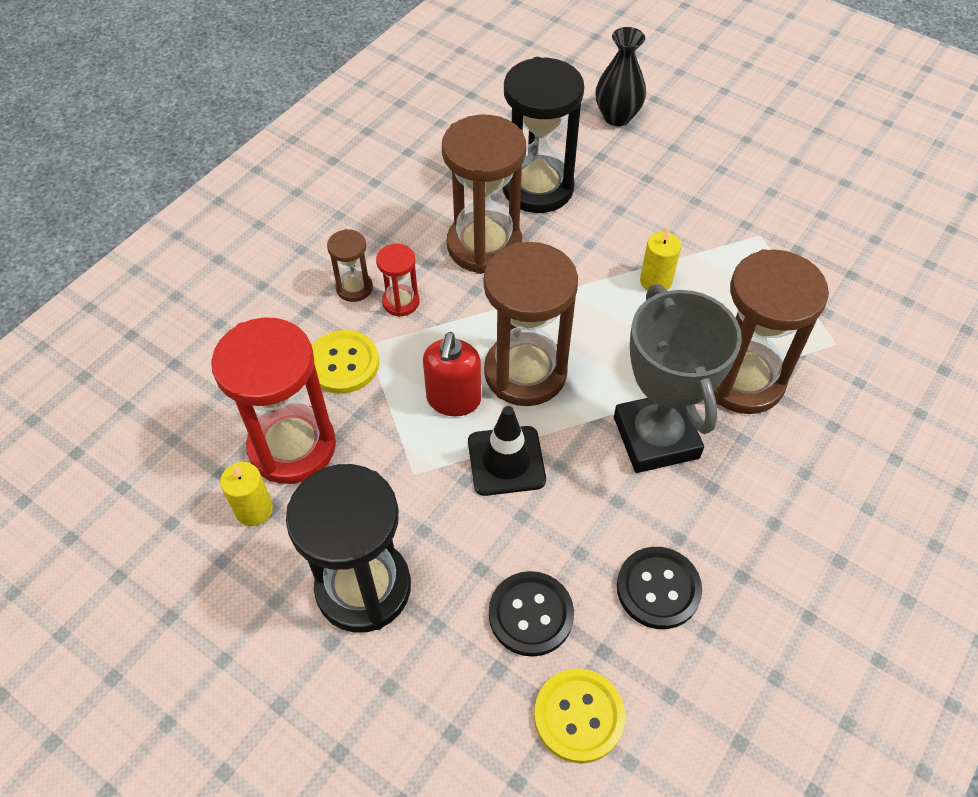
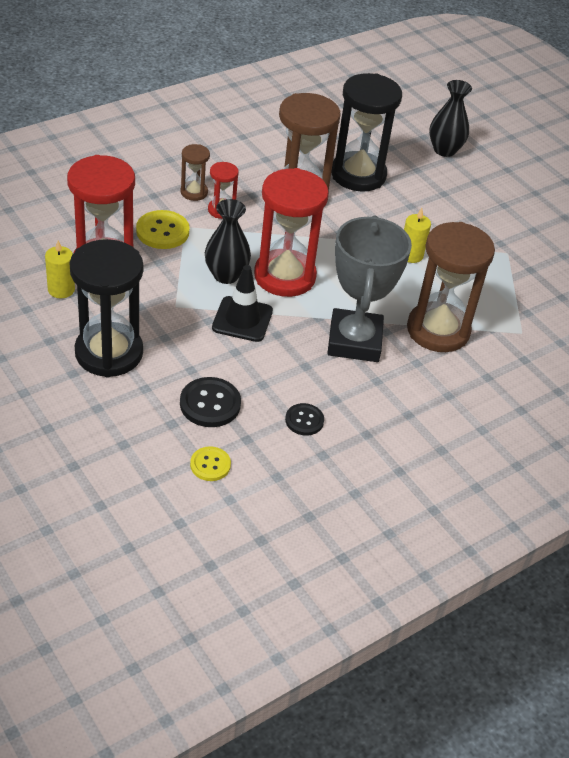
camera: 15 degrees right, 10 degrees down
red soap dispenser [423,332,481,416] -> black vase [205,199,251,284]
brown hourglass [484,242,578,406] -> red hourglass [254,168,329,297]
yellow button [534,668,625,763] -> yellow button [190,446,231,481], size x0.63
black button [617,547,702,629] -> black button [285,403,324,435], size x0.63

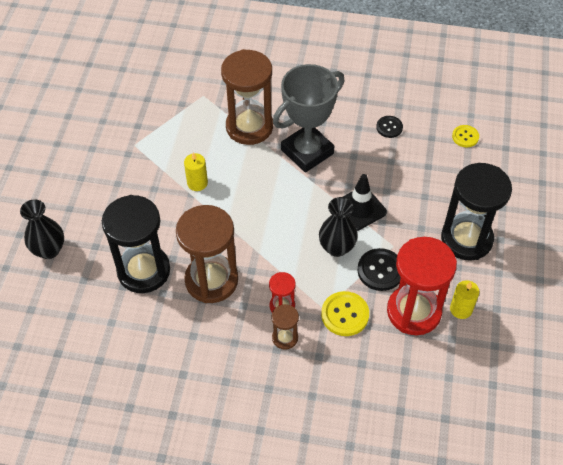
camera: 130 degrees left, 10 degrees up
black button [180,377,241,427] -> black button moved to [358,248,401,291]
red hourglass [254,168,329,297] -> none

